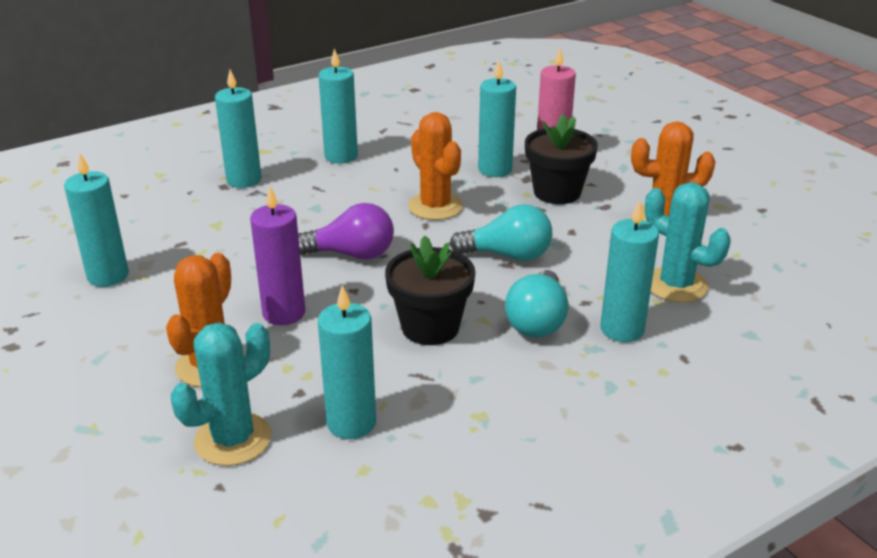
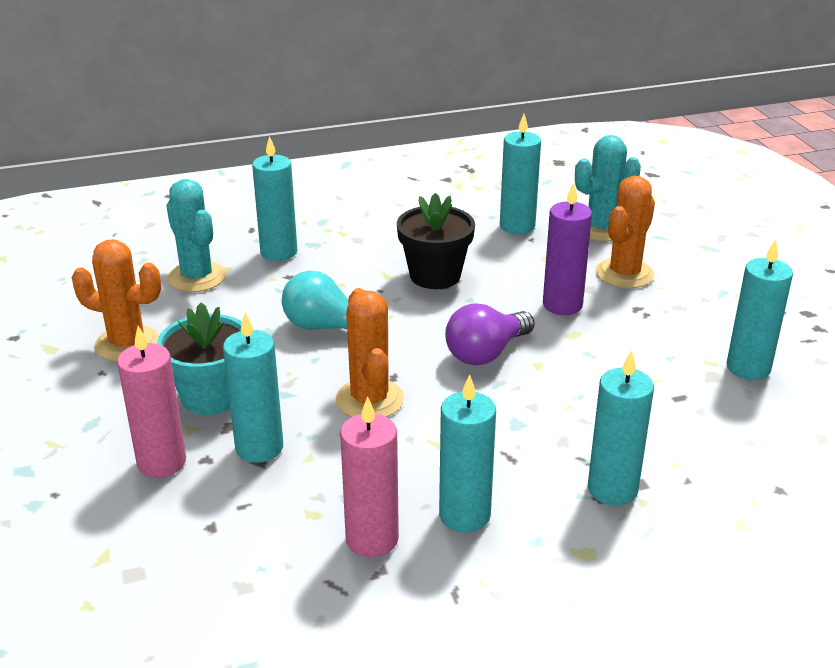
camera: 165 degrees left, 0 degrees up
purple light bulb [298,203,394,259] -> purple light bulb turned 60 degrees counterclockwise [445,303,535,365]
turquoise light bulb [505,270,569,337] -> none
black flower pot [525,114,598,204] -> turquoise flower pot [157,303,242,415]
none -> pink candle [340,396,399,557]

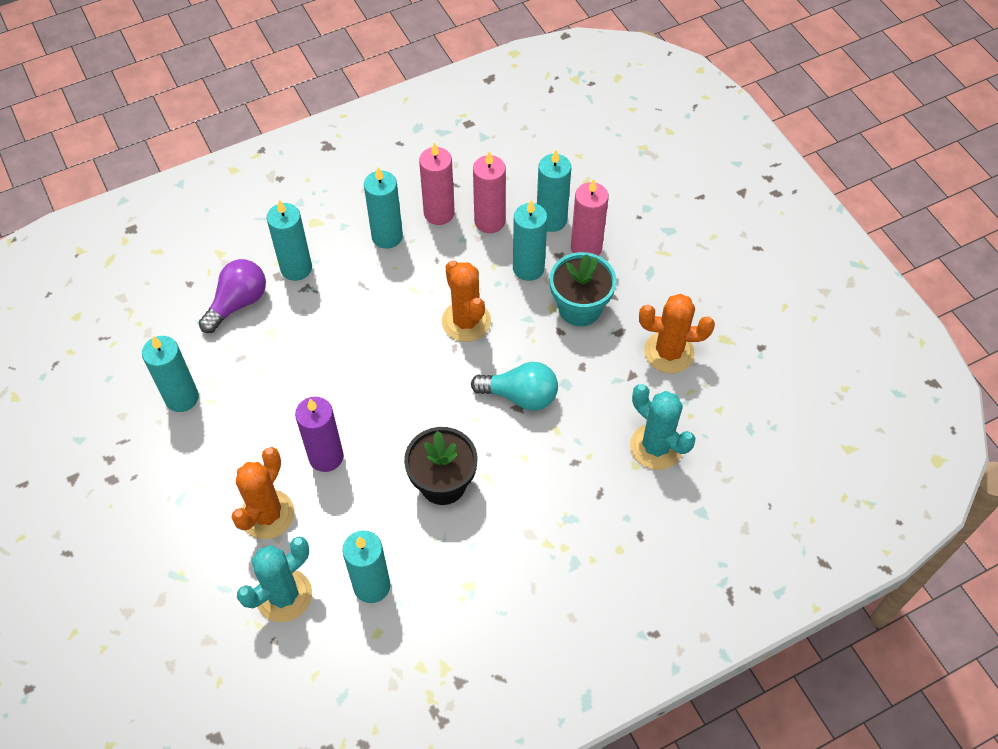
camera: 170 degrees right, 25 degrees up
turquoise candle [252,136,297,261] -> turquoise candle moved to [537,150,571,232]
purple light bulb [445,303,535,365] -> purple light bulb moved to [199,259,266,333]
none -> pink candle [473,151,506,233]

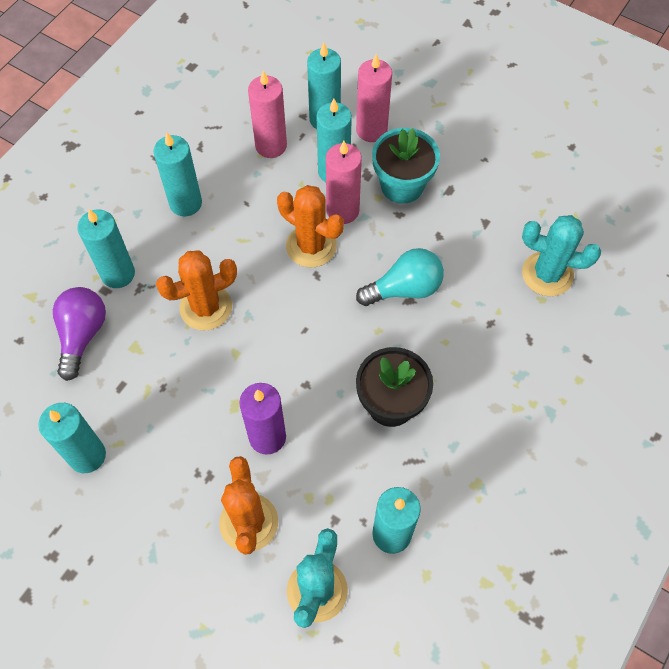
camera: 30 degrees left, 5 degrees up
pink candle [419,142,455,225] -> pink candle moved to [326,141,362,224]
orange cactus [639,294,715,373] -> orange cactus moved to [156,251,237,330]

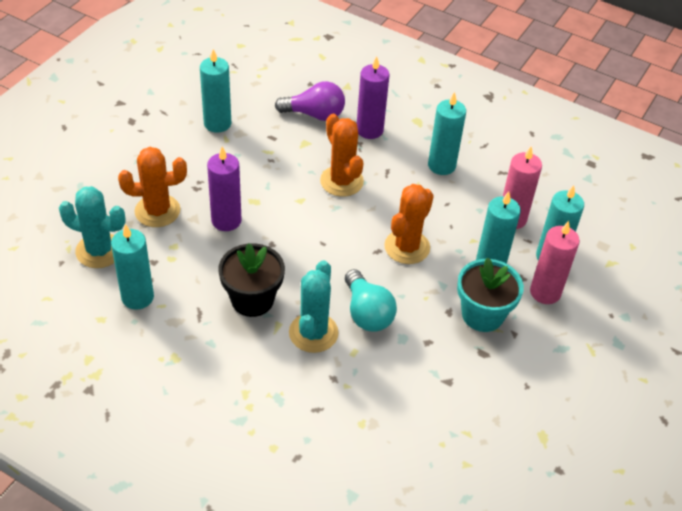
camera: 85 degrees right, 15 degrees down
turquoise candle [77,209,135,288] -> purple candle [357,56,390,139]
pink candle [326,141,362,224] -> none
turquoise cactus [522,215,601,296] -> turquoise cactus moved to [289,260,339,353]

